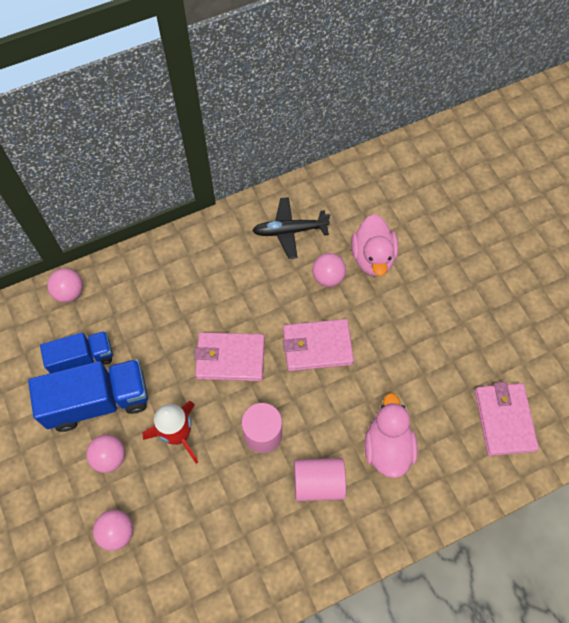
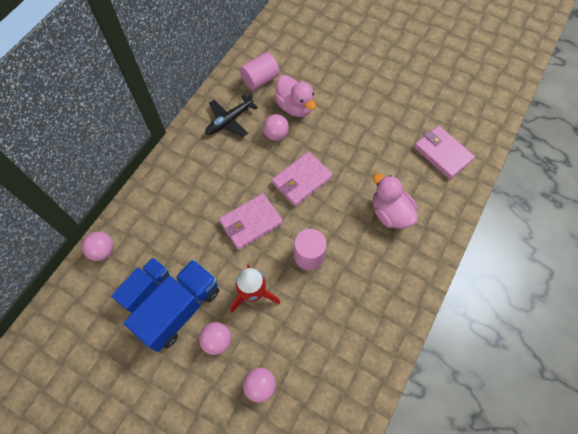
camera: 35 degrees left, 0 degrees up
pink cylinder [294,458,346,501] -> pink cylinder moved to [240,52,280,91]

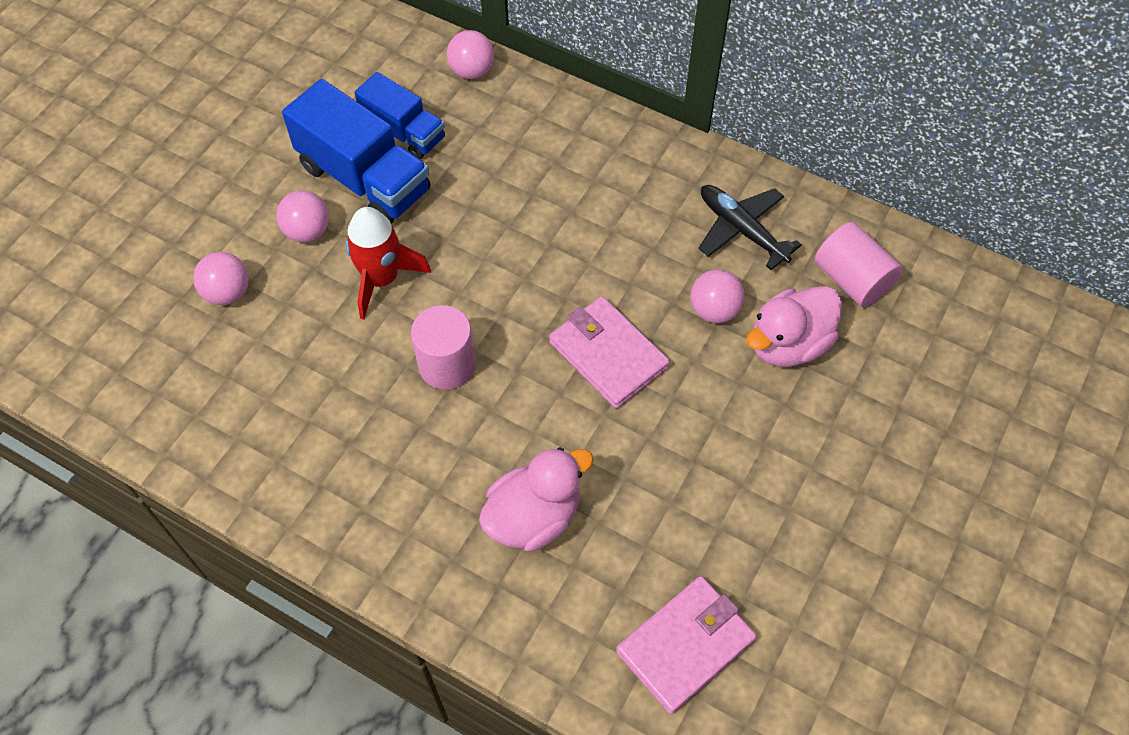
camera: 90 degrees right, 5 degrees down
pink wallet [219,193,283,250] -> none

